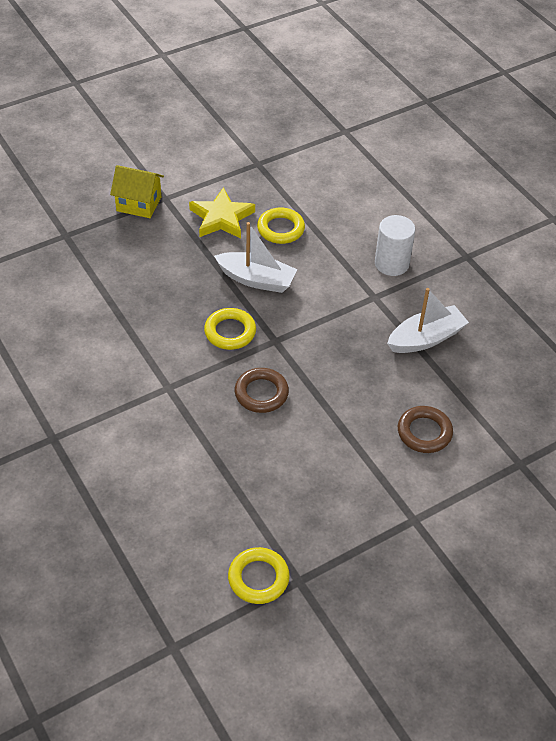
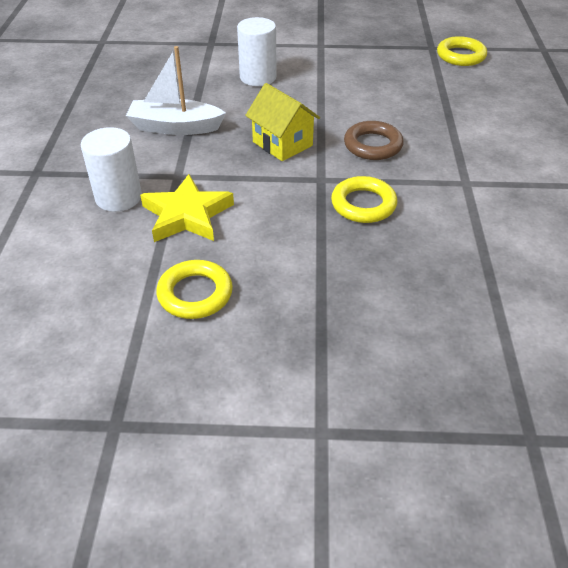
camera: 145 degrees left, 5 degrees down
yellow house [110,165,164,218] -> yellow house moved to [245,83,320,161]
yellow star [189,187,255,239] -> yellow star moved to [140,174,234,242]
white boat [214,222,298,293] -> none
brown ring [398,406,453,453] -> white cylinder [237,17,277,86]

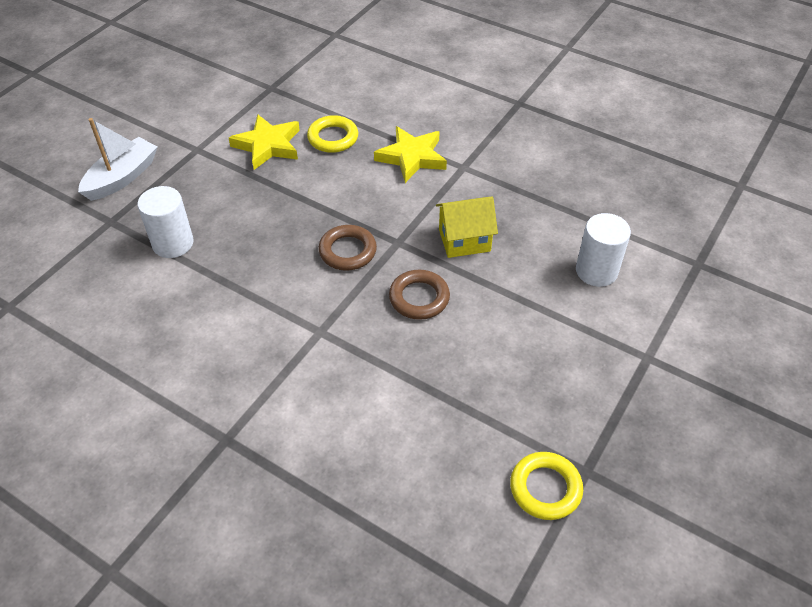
camera: 120 degrees right, 5 degrees up
white cylinder [81,127,142,212] -> white cylinder moved to [137,186,194,258]
white boat [126,46,226,135] -> white boat moved to [78,118,157,201]
yellow ring [331,176,397,223] -> brown ring [318,225,377,271]
none -> yellow star [229,114,300,170]

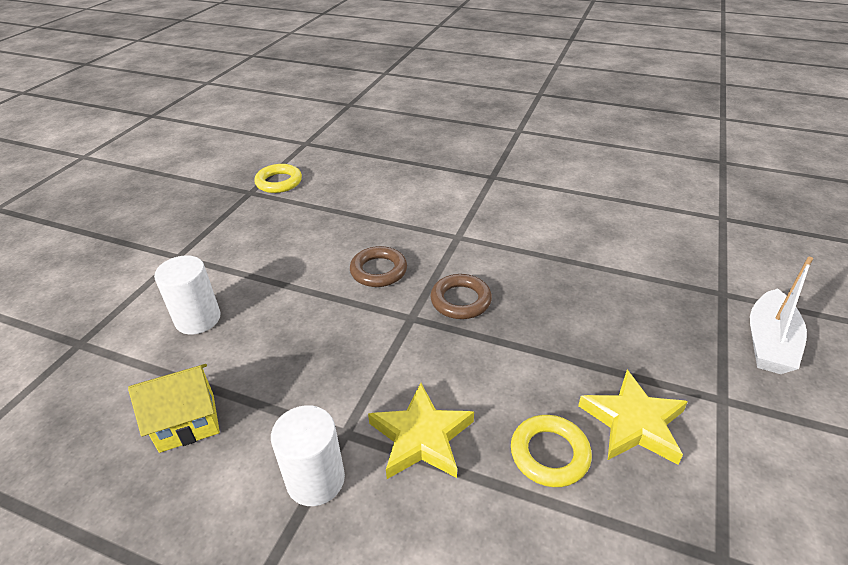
camera: 170 degrees right, 10 degrees down
white cylinder [137,186,194,258] -> white cylinder moved to [271,405,345,506]
yellow house [436,196,498,258] -> yellow house moved to [128,364,220,453]

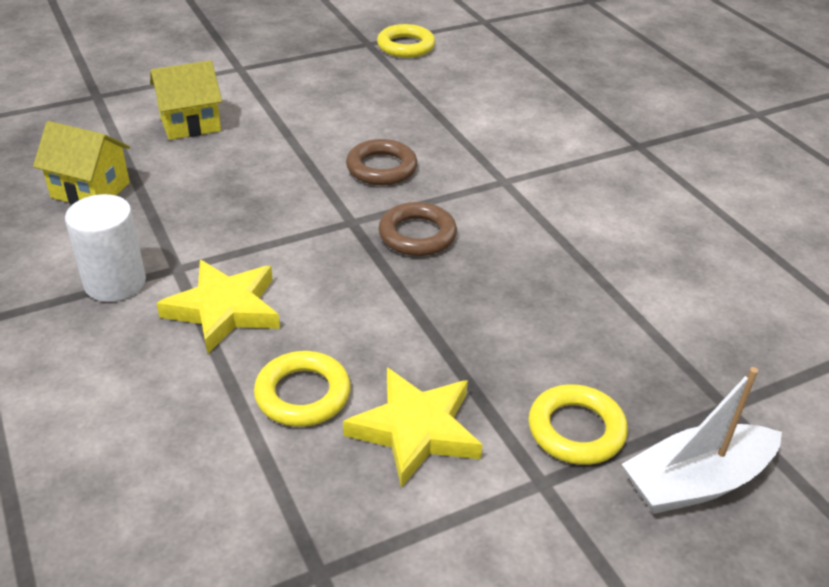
camera: 40 degrees right, 0 degrees up
white cylinder [154,255,220,334] -> yellow house [150,60,222,140]
none -> yellow ring [528,384,628,465]

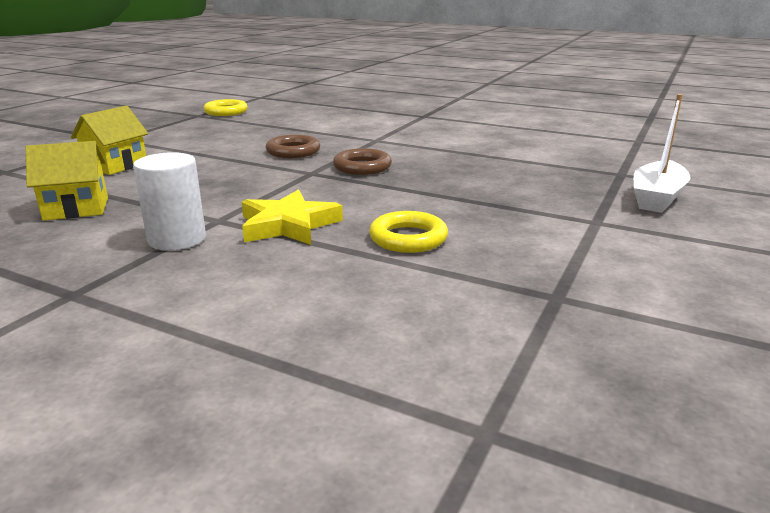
camera: 35 degrees left, 15 degrees down
yellow star [343,368,482,488] -> none
yellow ring [528,384,628,465] -> none

